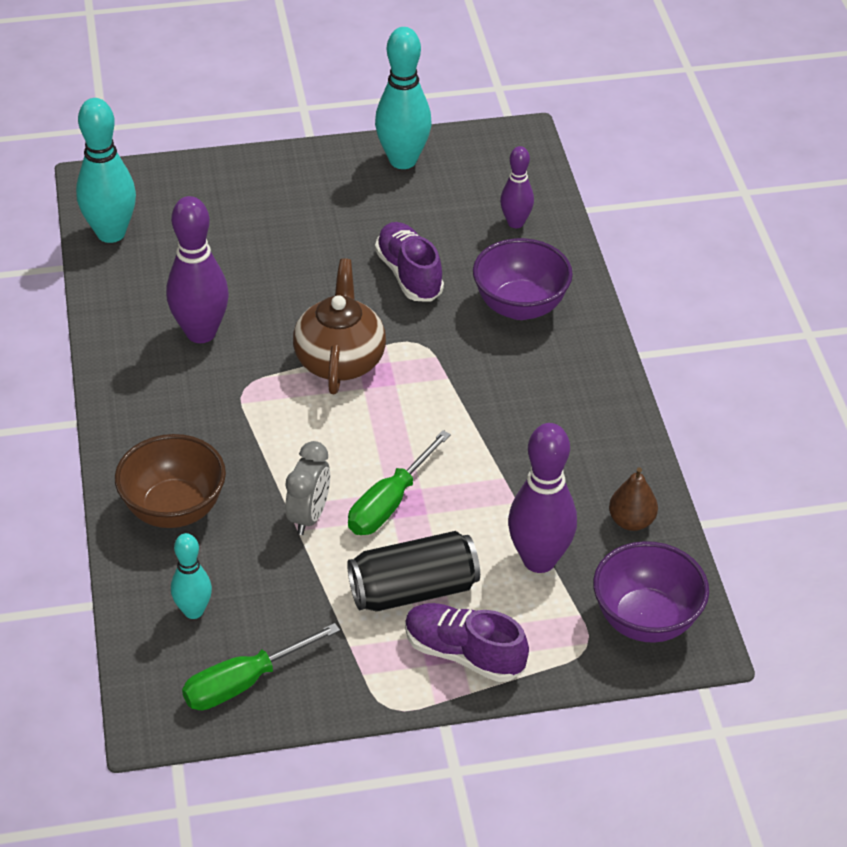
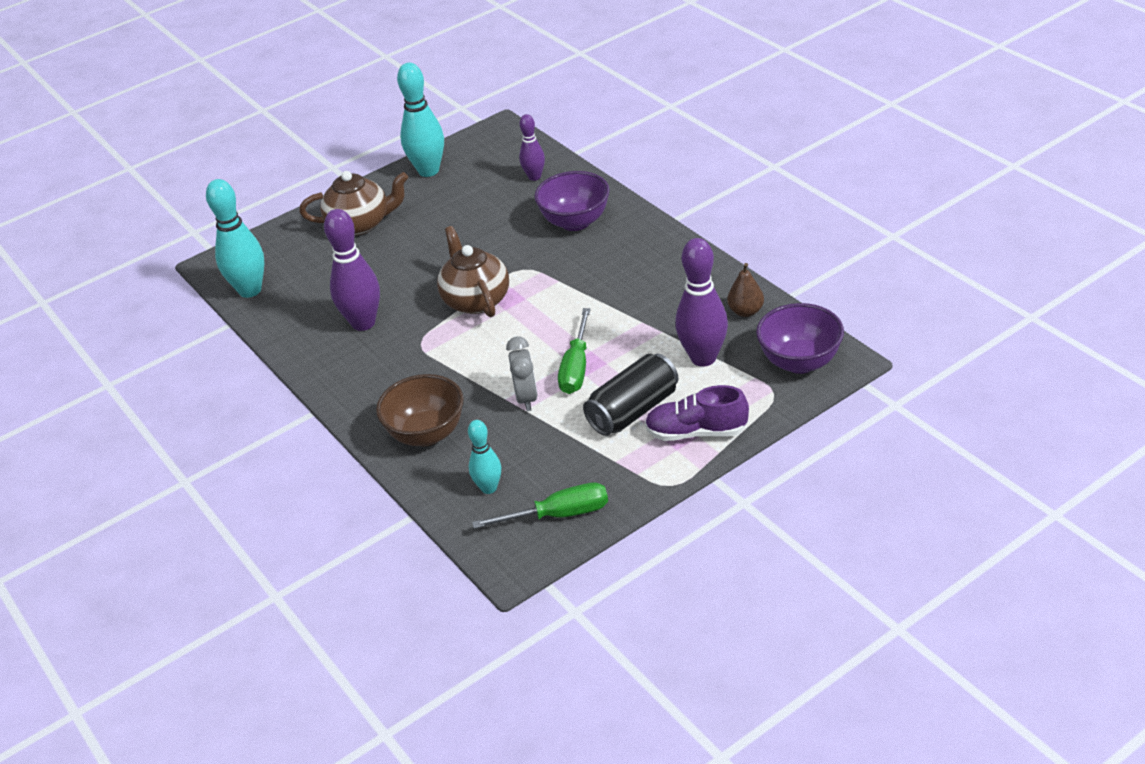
camera: 20 degrees left, 5 degrees down
green screwdriver [182,623,340,710] -> green screwdriver turned 135 degrees counterclockwise [472,482,608,529]
purple shoe [375,222,444,302] -> none
none -> brown teapot [299,171,408,236]

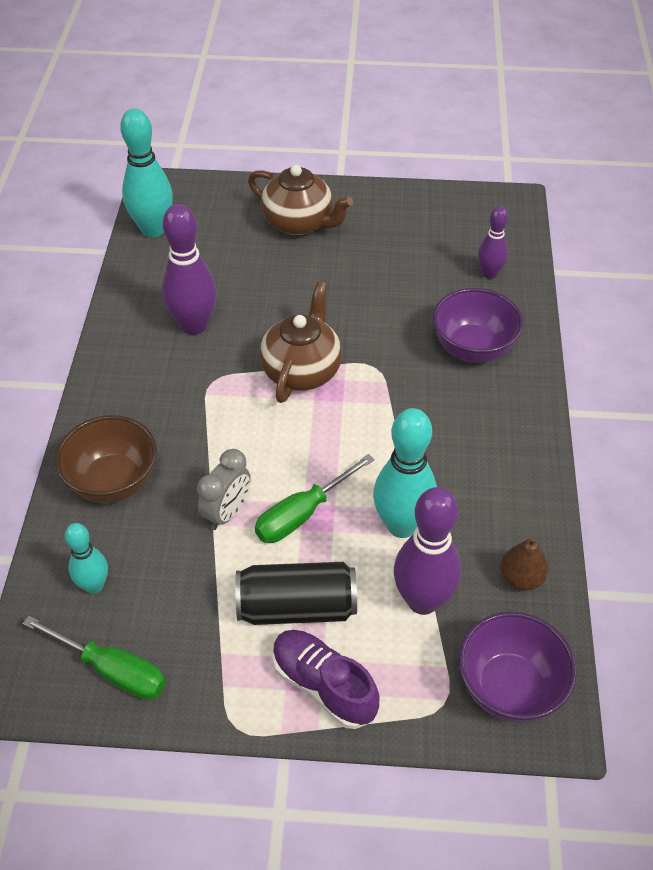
camera: 35 degrees right, 10 degrees up
turquoise bowling pin [397,63,444,177] -> turquoise bowling pin moved to [373,408,437,538]

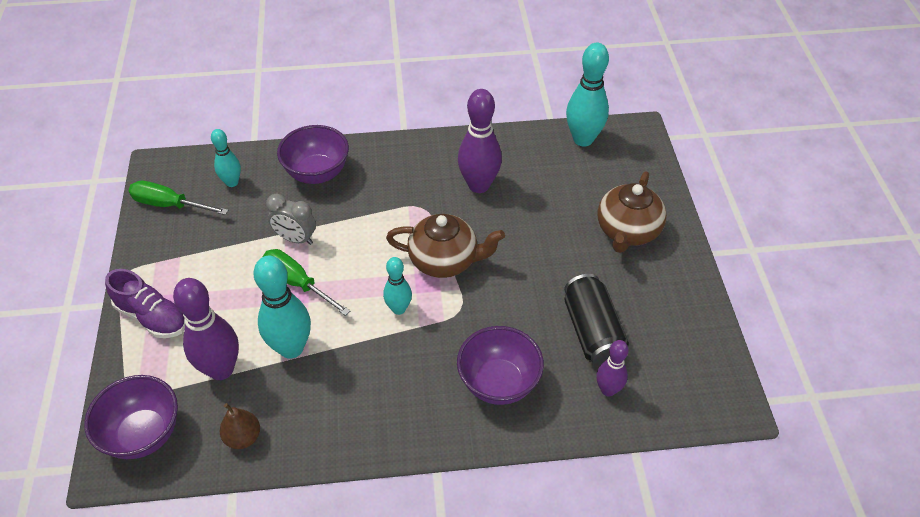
camera: 80 degrees right, 0 degrees up
green screwdriver [23,616,166,700] -> green screwdriver turned 90 degrees clockwise [129,181,228,215]
brown bowl [55,415,157,503] -> purple bowl [277,125,349,184]
black can [235,562,357,625] -> black can moved to [564,274,629,367]
purple shoe [272,630,379,729] -> purple shoe turned 90 degrees clockwise [105,269,185,338]
none -> turquoise bowling pin [383,257,412,315]

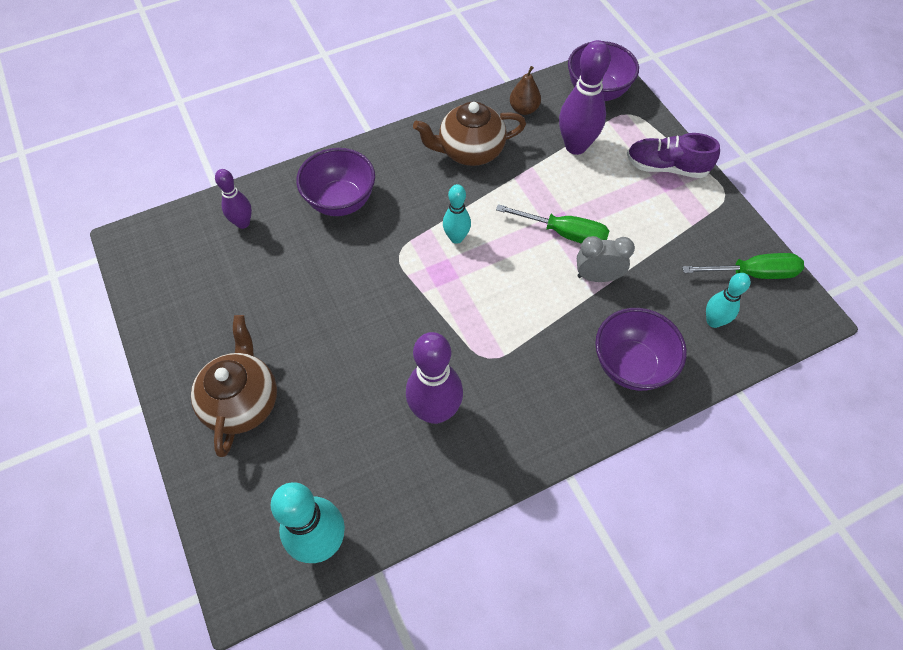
camera: 160 degrees right, 10 degrees up
turquoise bowling pin [254,255,311,359] -> none
brown teapot [386,214,505,278] -> brown teapot moved to [413,102,526,166]
black can [564,274,629,367] -> none

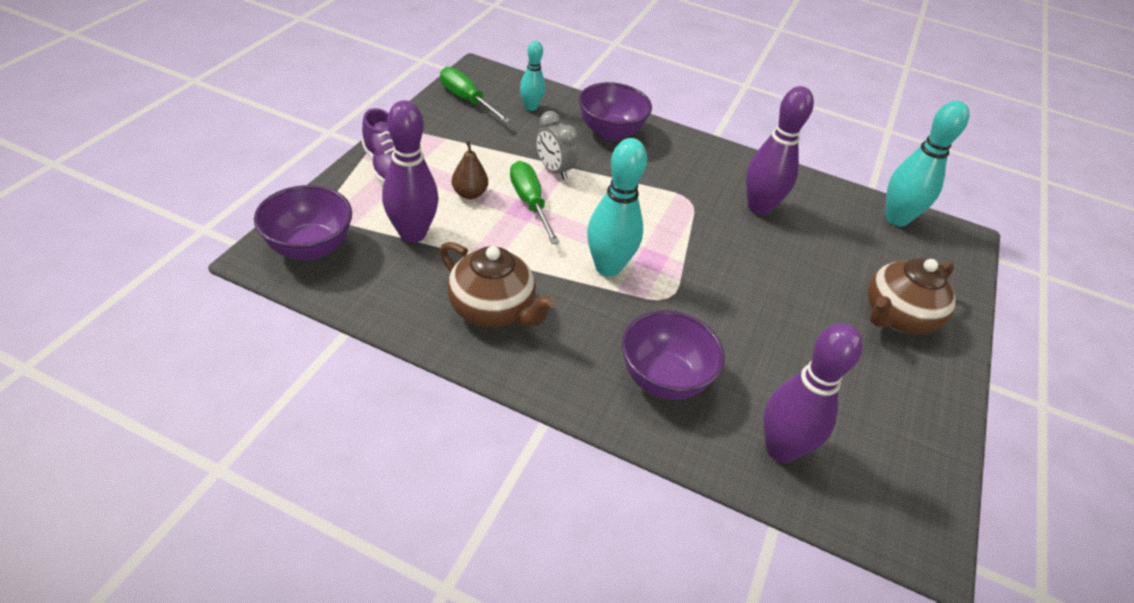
camera: 135 degrees left, 15 degrees down
purple bowling pin [215,169,252,229] -> purple bowling pin [763,323,863,463], size x1.72
turquoise bowling pin [443,184,471,244] -> turquoise bowling pin [587,138,647,277], size x1.72
brown pear [510,66,541,115] -> brown pear moved to [452,141,488,199]

